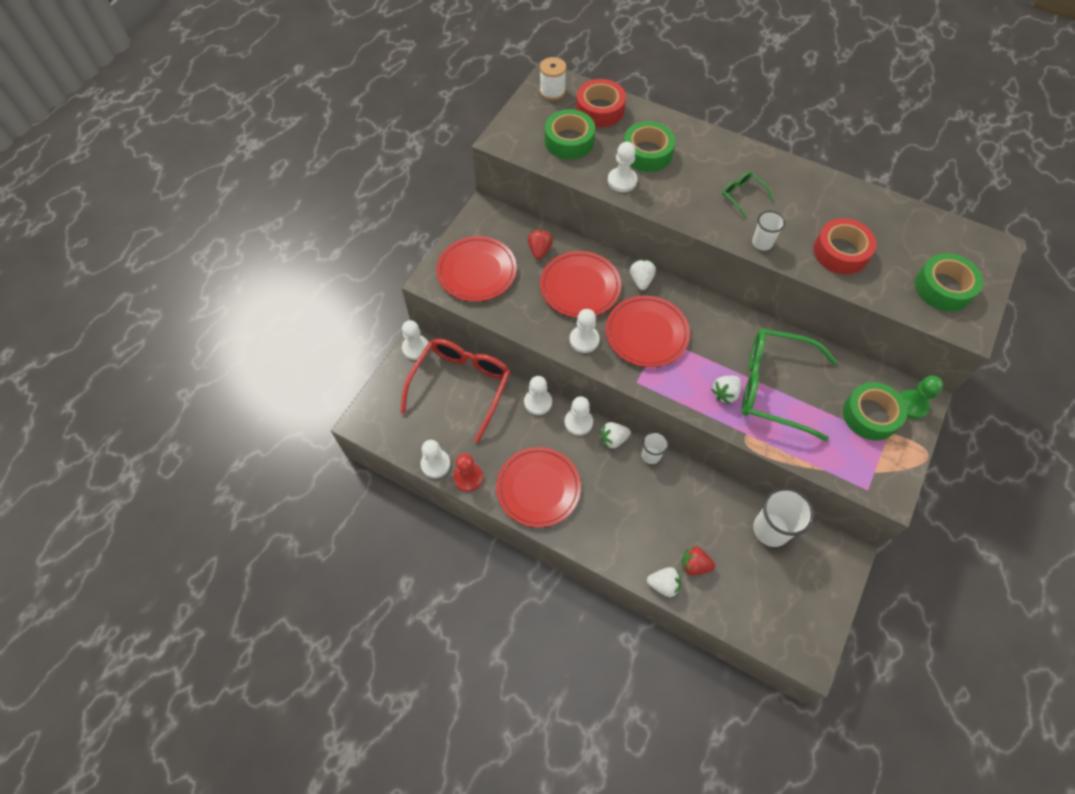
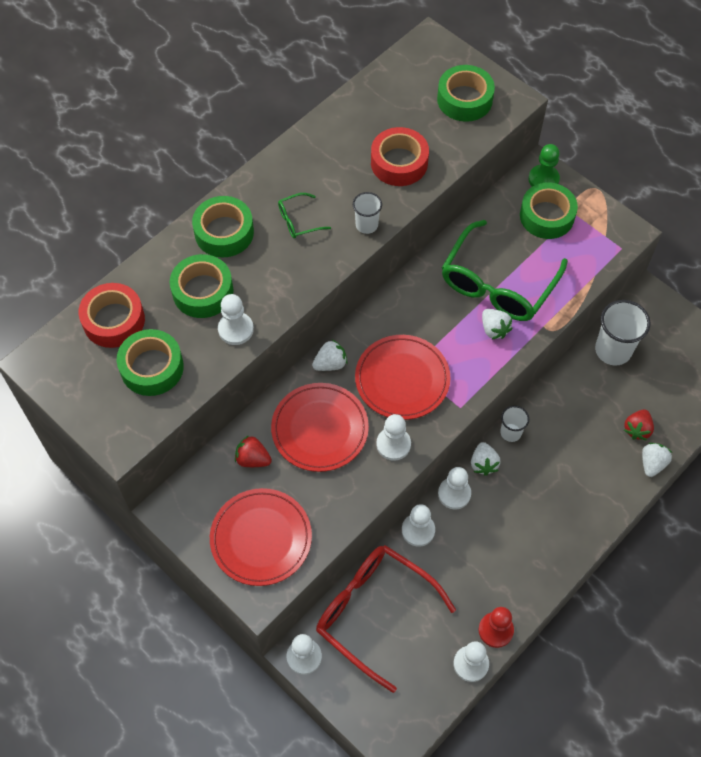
camera: 75 degrees left, 0 degrees up
red plate [496,447,581,527] -> none
white spool [540,57,566,100] -> none
white strawberry [630,260,656,290] -> white strawberry turned 135 degrees clockwise [312,339,347,371]
none -> green tape [192,196,254,258]

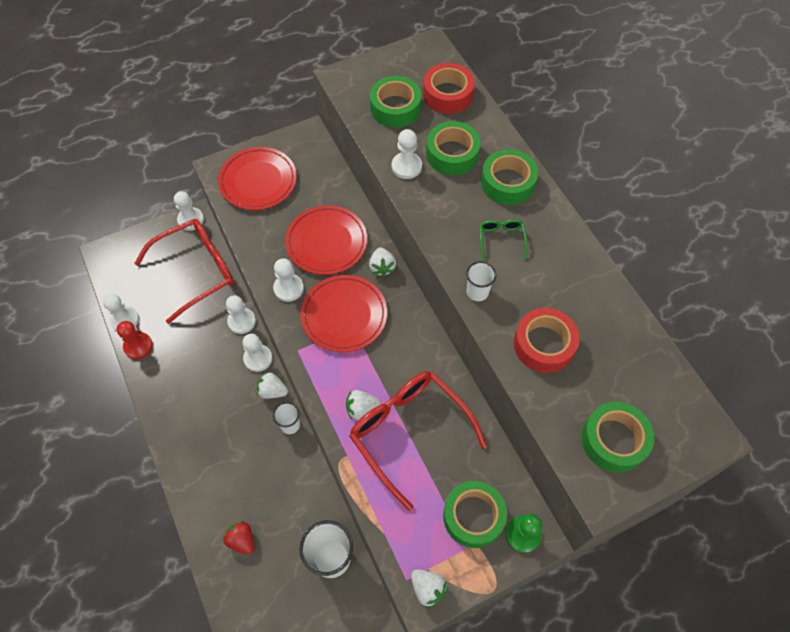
camera: 110 degrees right, 0 degrees up
red strawberry [235,435,272,467] -> none
green glasses [442,220,568,321] -> red glasses [349,371,487,511]
white strawberry [642,443,672,477] -> white strawberry moved to [411,569,448,608]

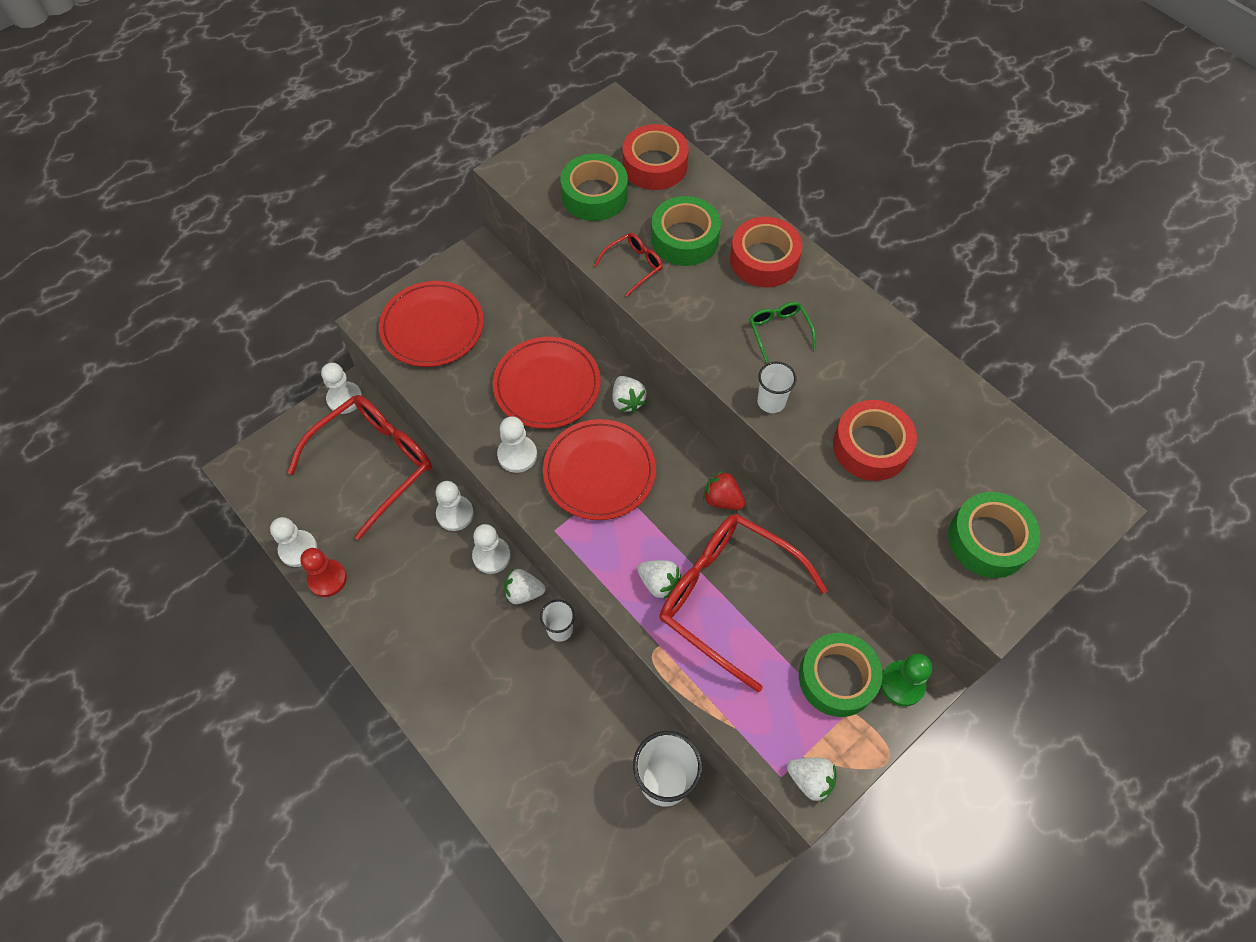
camera: 15 degrees left, 0 degrees up
red strawberry [223,521,254,555] -> red strawberry moved to [703,471,745,510]
white strawberry [346,390,380,420] -> white strawberry turned 120 degrees counterclockwise [638,560,681,600]
white pawn [392,129,422,179] -> red glasses [595,233,663,296]
green tape [481,149,538,205] -> red tape [730,217,803,288]

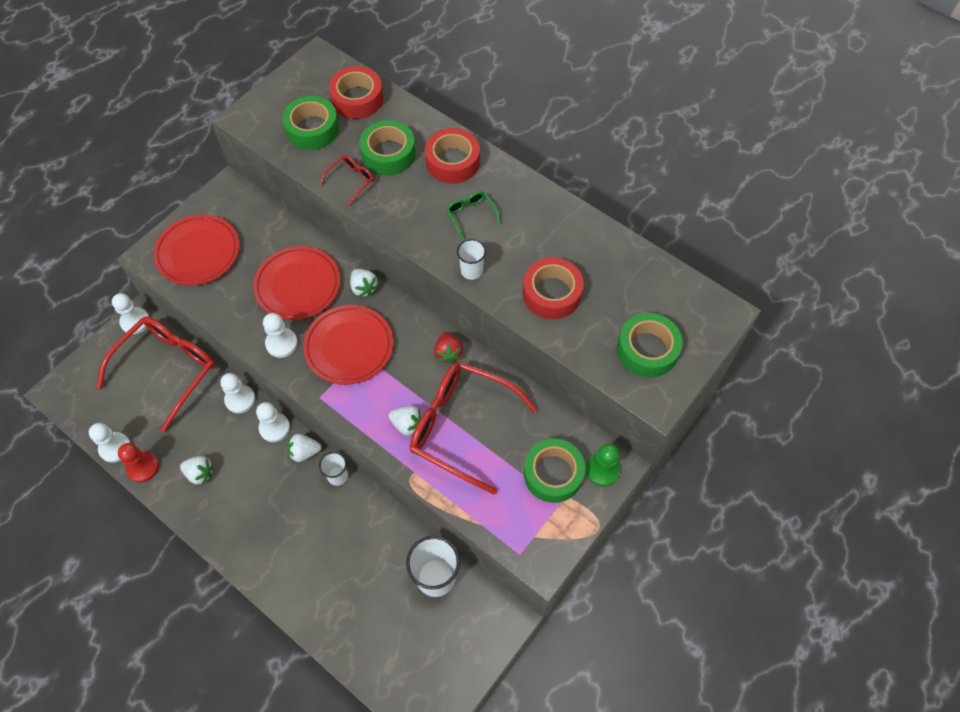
camera: 10 degrees left, 0 degrees up
red strawberry [703,471,745,510] -> red strawberry turned 120 degrees counterclockwise [434,332,463,364]
white strawberry [787,757,837,802] -> white strawberry moved to [180,456,213,485]

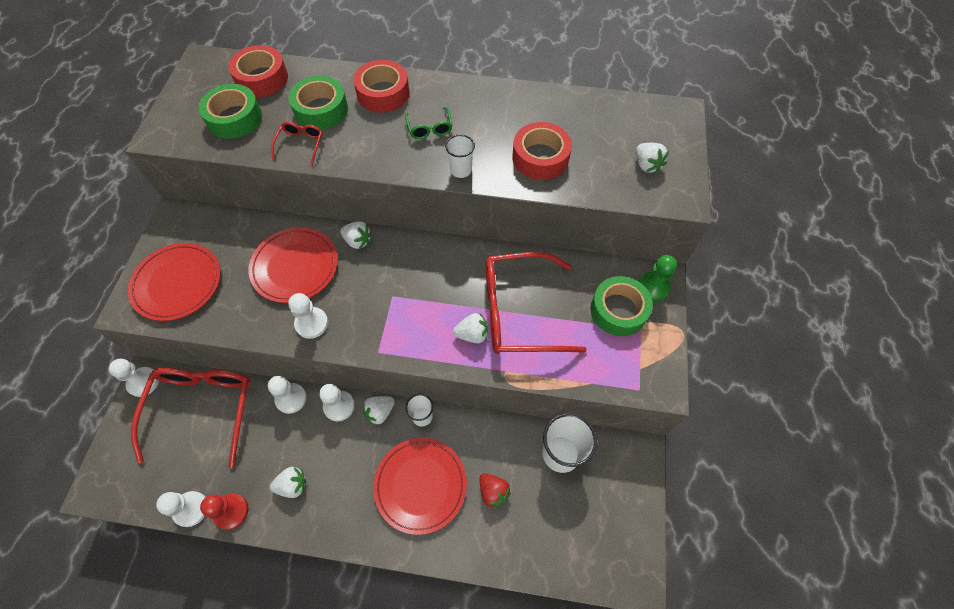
camera: 30 degrees left, 0 degrees up
red plate [303,305,393,385] -> red plate moved to [373,438,467,535]
red strawberry [434,332,463,364] -> red strawberry moved to [480,473,511,509]
green glasses [446,191,501,241] -> green glasses turned 135 degrees counterclockwise [405,107,453,139]
green tape [617,313,683,378] -> white strawberry [636,143,669,174]

